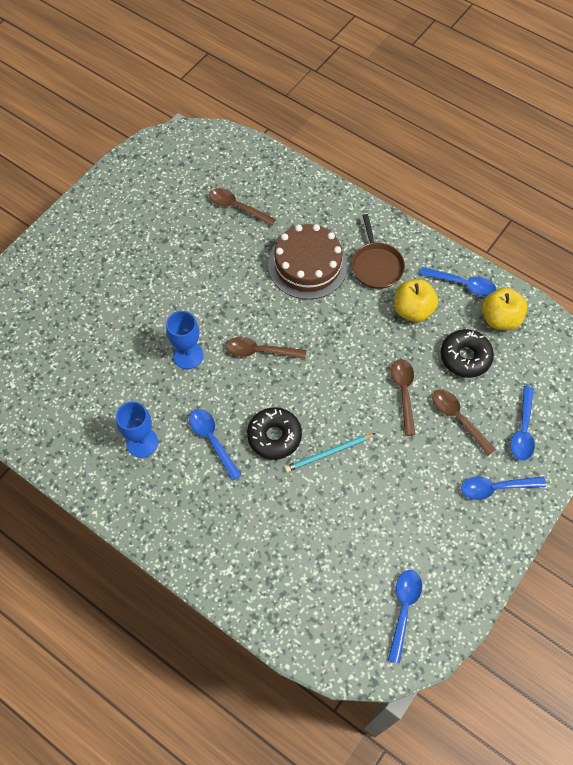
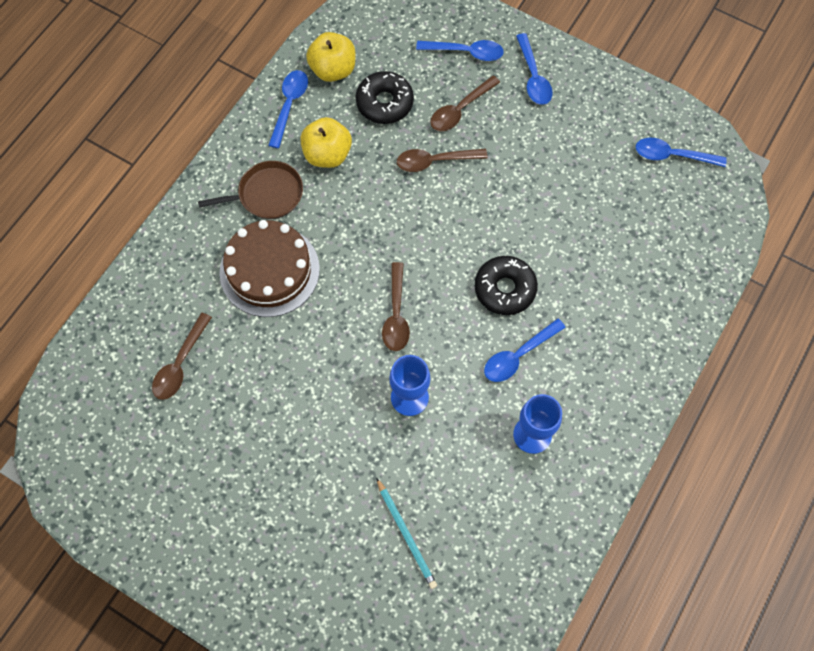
camera: 95 degrees left, 5 degrees up
turquoise pencil [285,433,376,472] -> turquoise pencil moved to [376,477,437,589]

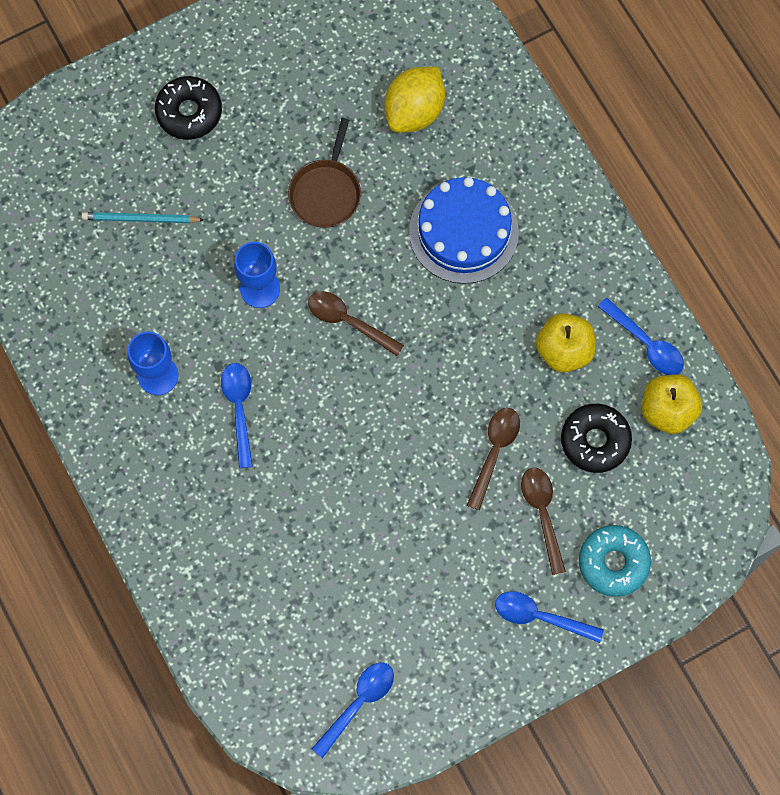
camera: 120 degrees right, 5 degrees up
brown spoon [152,313,212,400] -> yellow lemon [384,67,445,133]
brown pan [198,161,303,219] -> brown pan moved to [288,118,361,228]
brown cake [220,220,320,317] -> blue cake [409,177,519,284]
blue spoon [416,40,504,61] -> turquoise donut [579,525,651,597]
black donut [475,256,538,315] -> black donut moved to [155,76,222,140]

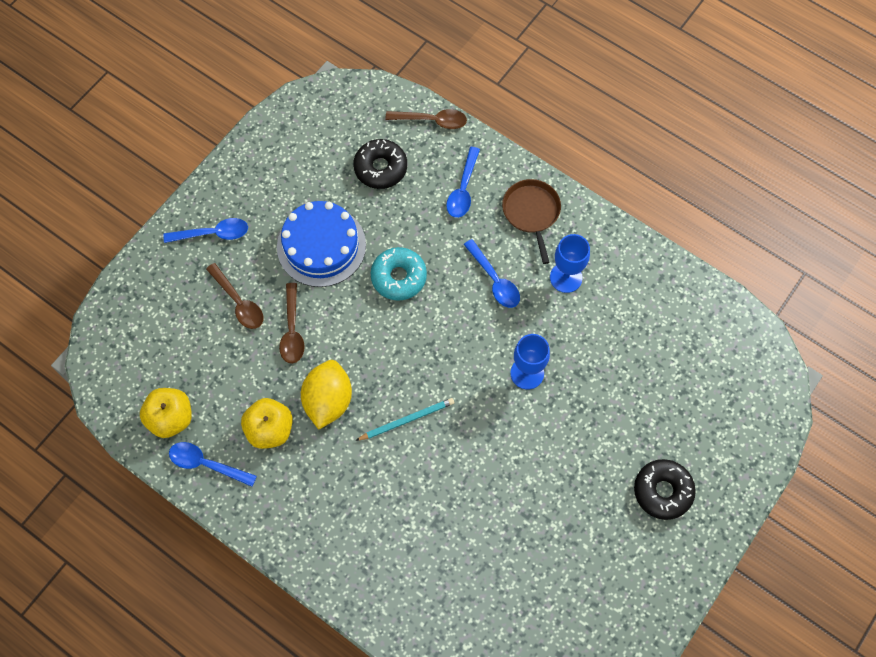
camera: 155 degrees right, 5 degrees down
turquoise pencil [82,212,204,223] -> turquoise pencil moved to [355,398,454,441]
brown pan [288,118,361,228] -> brown pan moved to [502,179,561,264]
brown spoon [308,291,404,356] -> brown spoon moved to [385,109,467,129]
blue spoon [312,663,394,758] -> blue spoon moved to [446,147,480,218]
yellow lemon [384,67,445,133] -> yellow lemon moved to [301,360,352,429]
blue cake [409,177,519,284] -> blue cake moved to [277,201,366,287]
black donut [561,404,632,473] -> black donut moved to [353,139,407,189]
turquoise donut [579,525,651,597] -> turquoise donut moved to [371,247,427,301]

